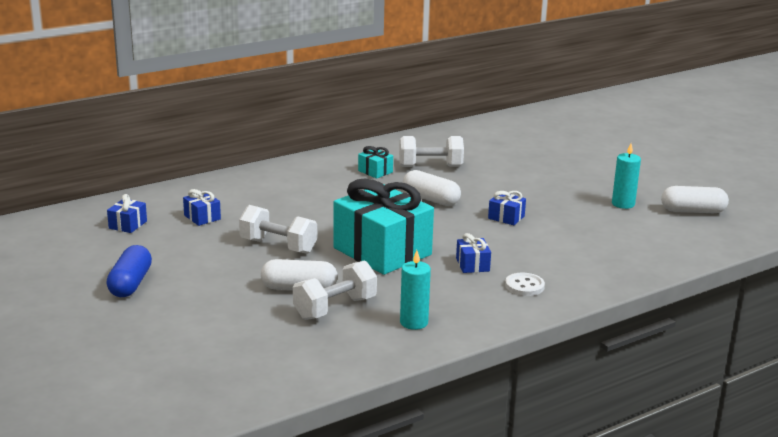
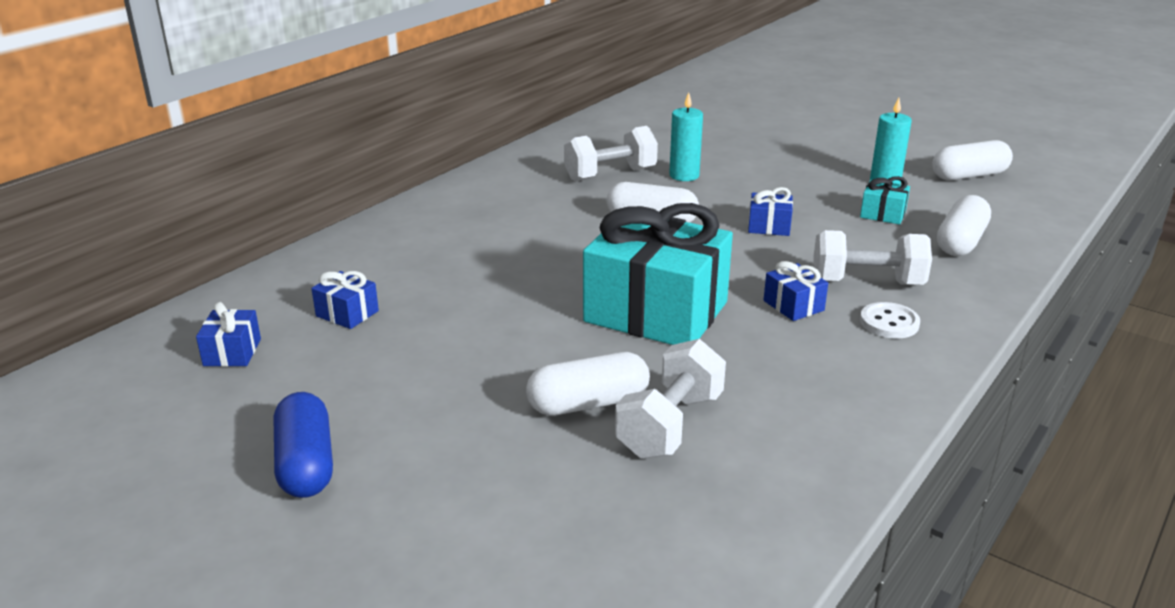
camera: 20 degrees left, 5 degrees up
white dumbbell [239,205,317,254] -> white dumbbell moved to [813,230,932,285]
turquoise gift [358,146,393,179] -> turquoise gift moved to [860,176,910,225]
turquoise candle [400,250,431,330] -> turquoise candle moved to [669,92,703,181]
none -> white capsule [937,195,991,256]

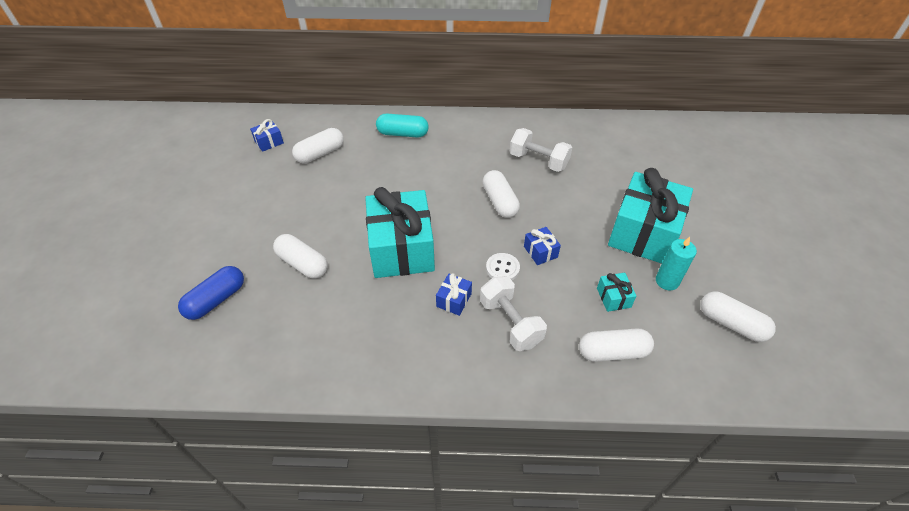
camera: 55 degrees right, 20 degrees up
blue capsule [274,392,333,498] -> blue capsule moved to [178,266,244,320]
blue gift [311,271,379,329] -> white capsule [292,128,344,163]
white dumbbell [615,339,726,459] -> none
turquoise candle [669,92,703,181] -> none
white button [860,302,920,339] -> white button moved to [486,253,520,280]
none -> turquoise capsule [376,114,428,138]
none -> turquoise gift [608,168,693,264]

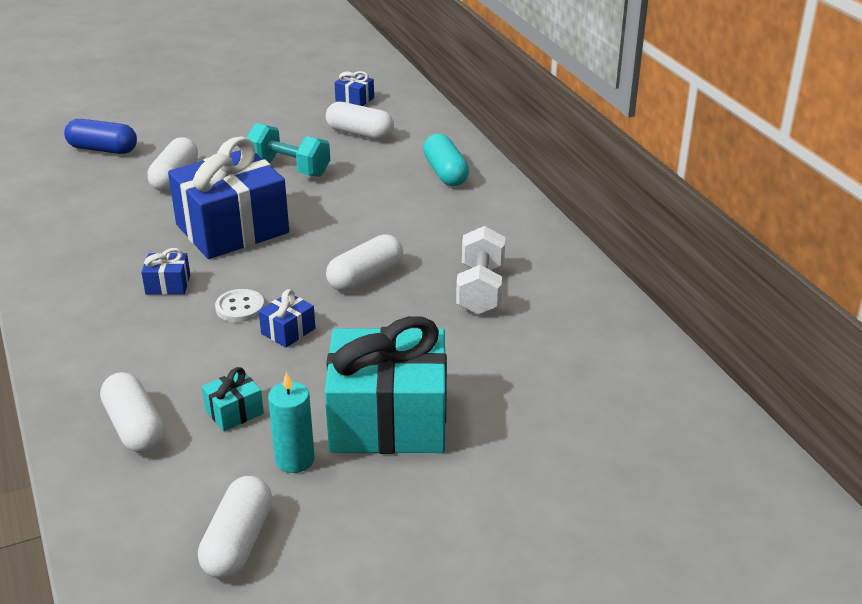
camera: 65 degrees right, 15 degrees down
turquoise gift [365,187,435,278] -> blue gift [168,137,289,259]
white dumbbell [480,276,547,351] -> none
none -> turquoise dumbbell [247,123,330,177]

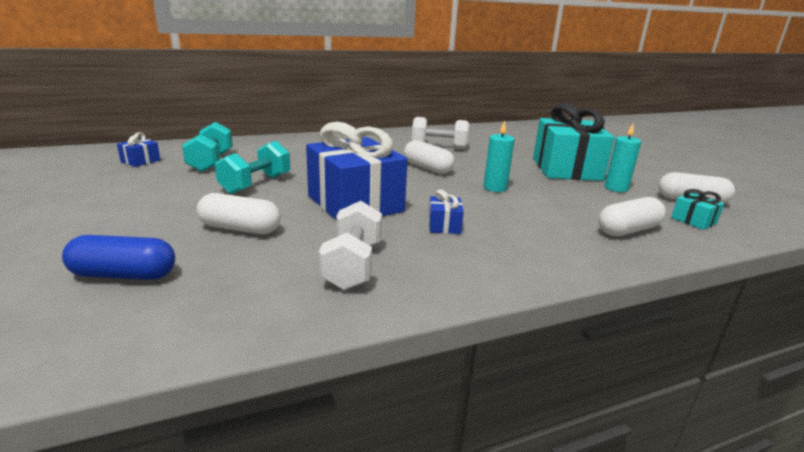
camera: 90 degrees left, 10 degrees down
blue capsule [64,119,137,154] -> blue capsule turned 75 degrees clockwise [62,235,175,280]
turquoise gift [202,367,264,431] -> turquoise gift moved to [671,189,724,230]
white button [215,289,264,322] -> none
blue gift [259,289,315,348] -> turquoise candle [484,120,515,192]
white capsule [326,102,394,140] -> turquoise dumbbell [182,122,233,172]
turquoise capsule [423,134,469,186] -> none
none -> white dumbbell [319,201,382,290]

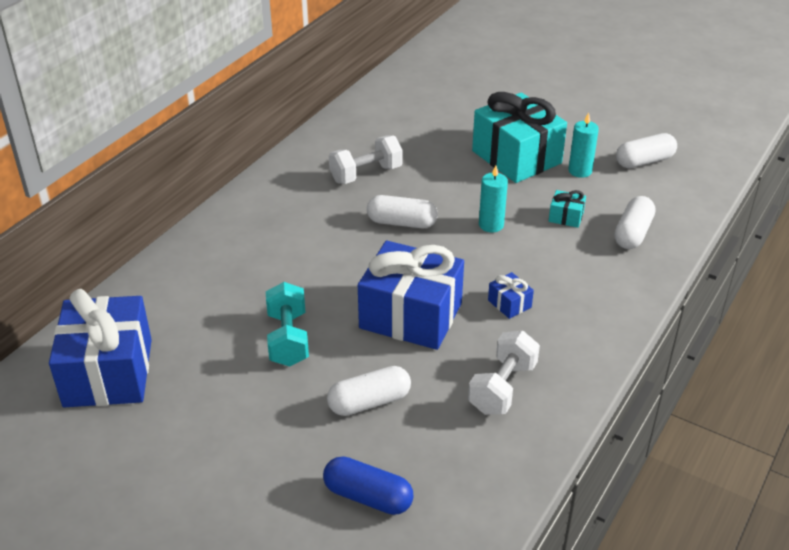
camera: 35 degrees left, 15 degrees up
blue capsule [62,235,175,280] -> blue capsule turned 60 degrees clockwise [323,456,413,515]
blue gift [117,132,160,167] -> blue gift [49,289,152,407], size x2.45
turquoise dumbbell [182,122,233,172] -> none
white dumbbell [319,201,382,290] -> white dumbbell turned 60 degrees clockwise [468,331,540,415]
turquoise gift [671,189,724,230] -> turquoise gift moved to [549,190,586,228]

